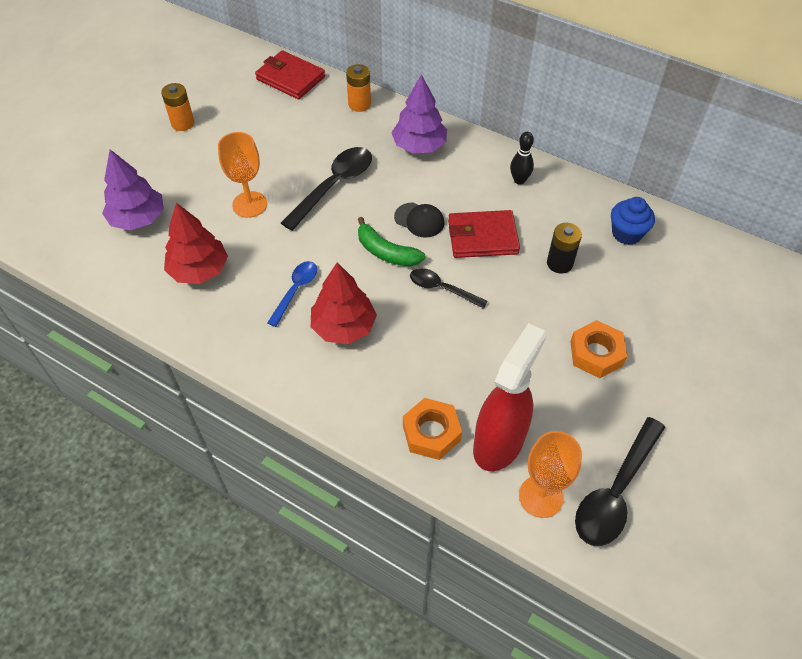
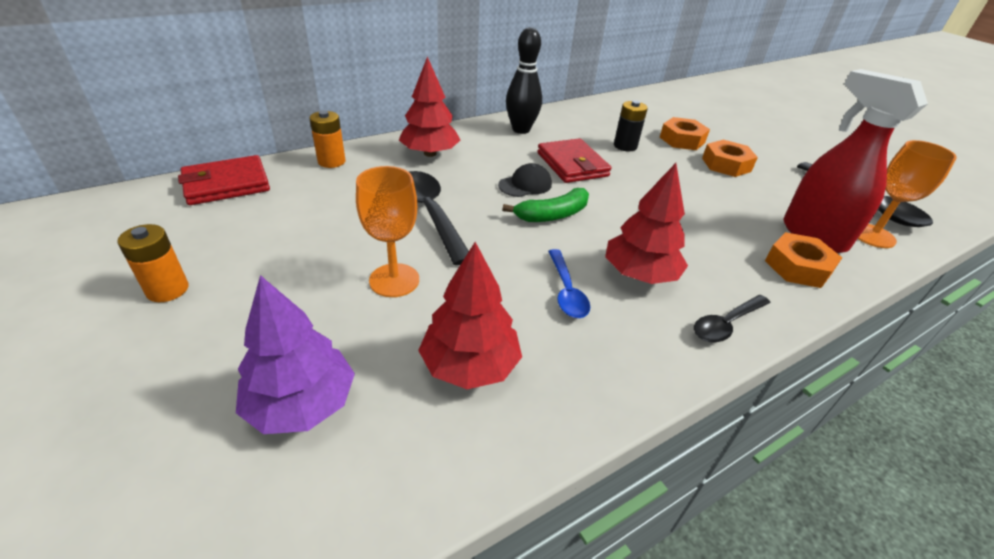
camera: 65 degrees left, 15 degrees down
blue spoon [267,261,317,327] -> blue spoon turned 150 degrees counterclockwise [548,249,590,318]
purple tree [391,74,447,154] -> red tree [399,56,460,157]
black spoon [410,268,488,309] -> black spoon moved to [694,295,770,343]
red wallet [448,210,520,258] -> red wallet turned 45 degrees counterclockwise [537,138,611,183]
black bowling pin [510,132,534,185] -> black bowling pin [506,27,542,134], size x1.64
blue cupcake [611,197,655,245] -> none
none -> orange nut [660,117,710,150]

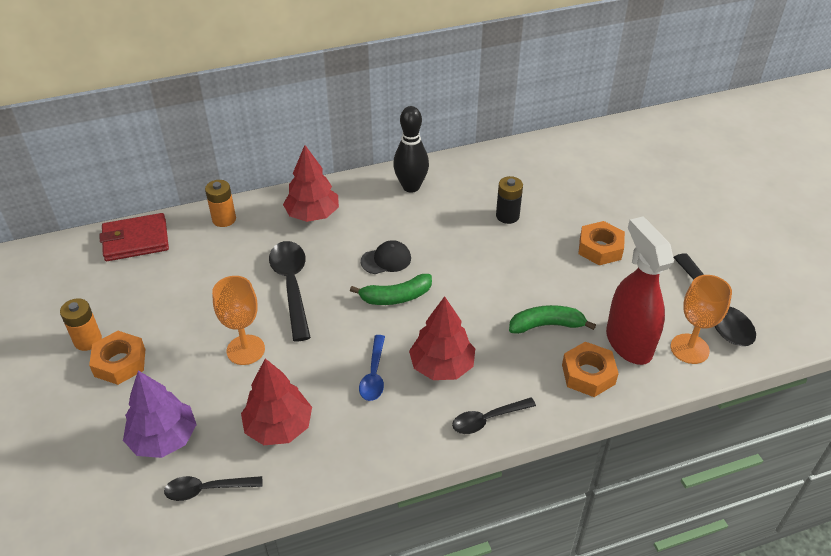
camera: 15 degrees right, 5 degrees up
red wallet [537,138,611,183] -> none
orange nut [660,117,710,150] -> orange nut moved to [89,331,146,385]
none -> black spoon [164,476,262,501]
none -> green banana [509,305,596,334]

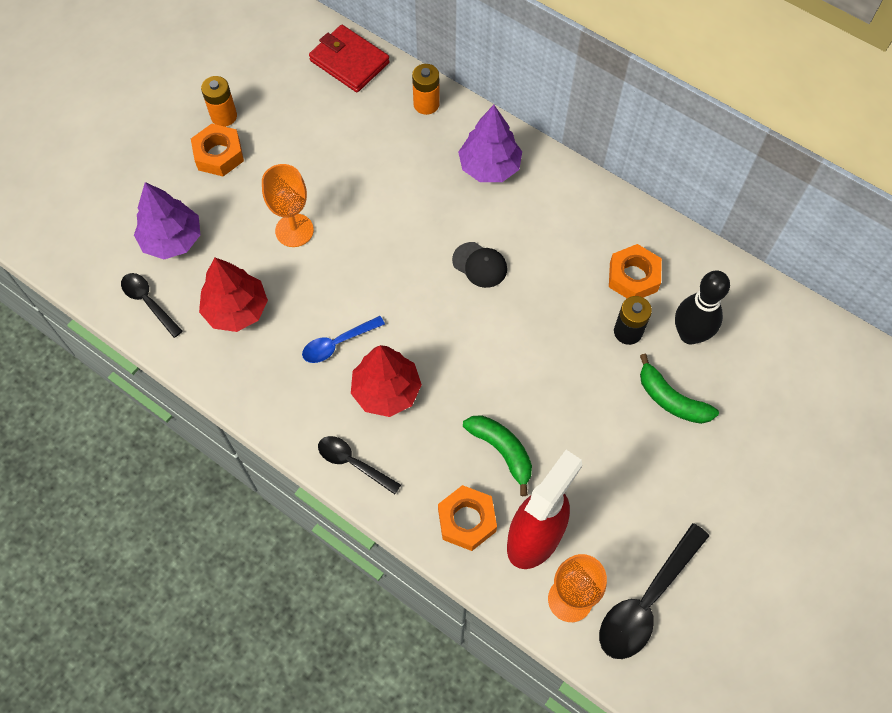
camera: 55 degrees right, 20 degrees up
black spoon [269,241,311,342] -> none
red tree [283,145,339,222] -> purple tree [458,105,522,182]
green banana [350,274,432,305] -> green banana moved to [640,354,719,424]
black bowling pin [393,106,429,193] -> black bowling pin moved to [675,271,730,344]
orange nut [578,221,625,265] -> orange nut moved to [609,244,662,298]

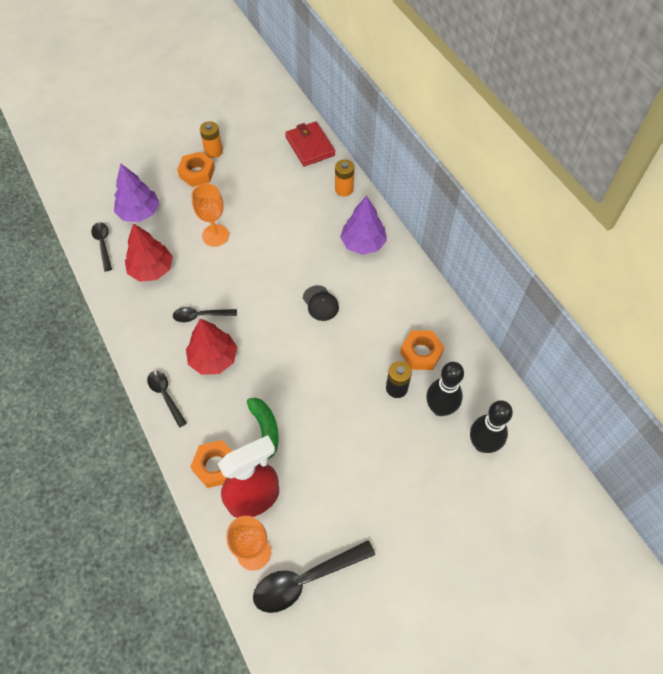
camera: 25 degrees right, 5 degrees down
blue spoon [302,316,385,363] -> black spoon [173,307,237,322]
green banana [640,354,719,424] -> none
none -> black bowling pin [470,400,513,453]

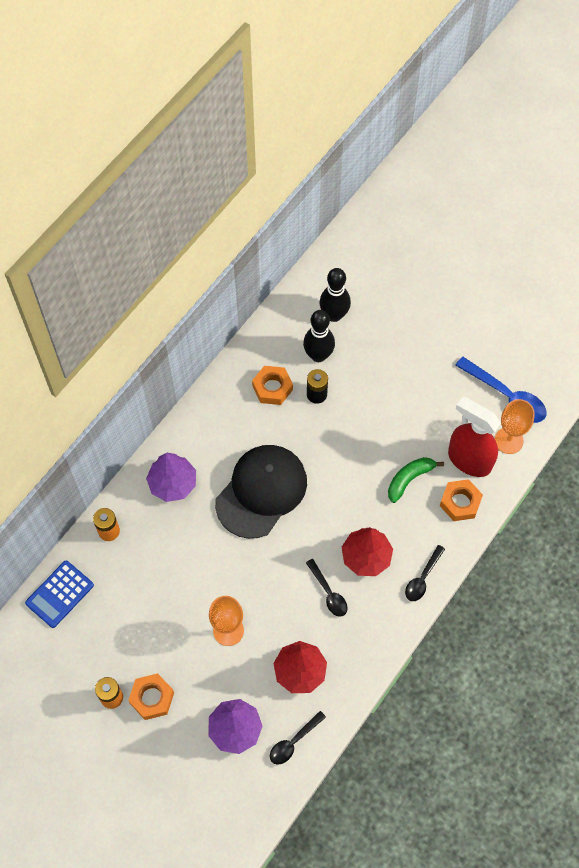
camera: 115 degrees left, 5 degrees up
black spoon [253,540,375,613] -> blue spoon [455,357,546,423]
red wallet [285,121,335,166] -> blue calculator [25,561,94,628]
black cap [303,285,339,321] -> black cap [215,445,307,539], size x2.37

